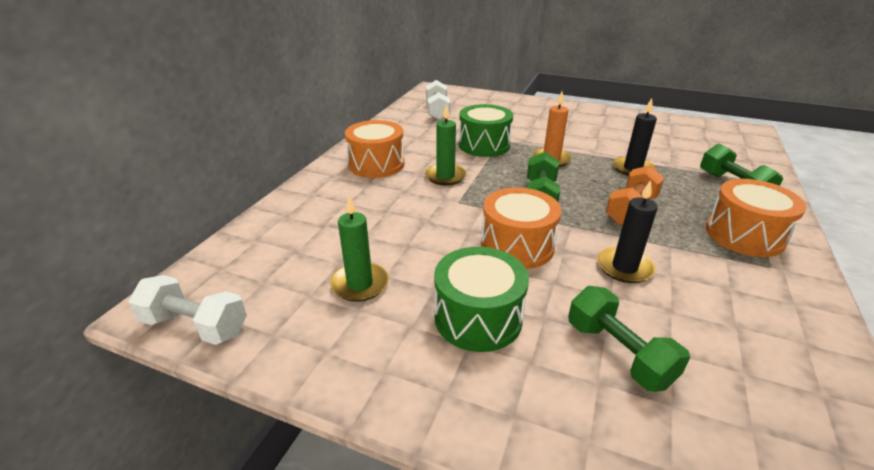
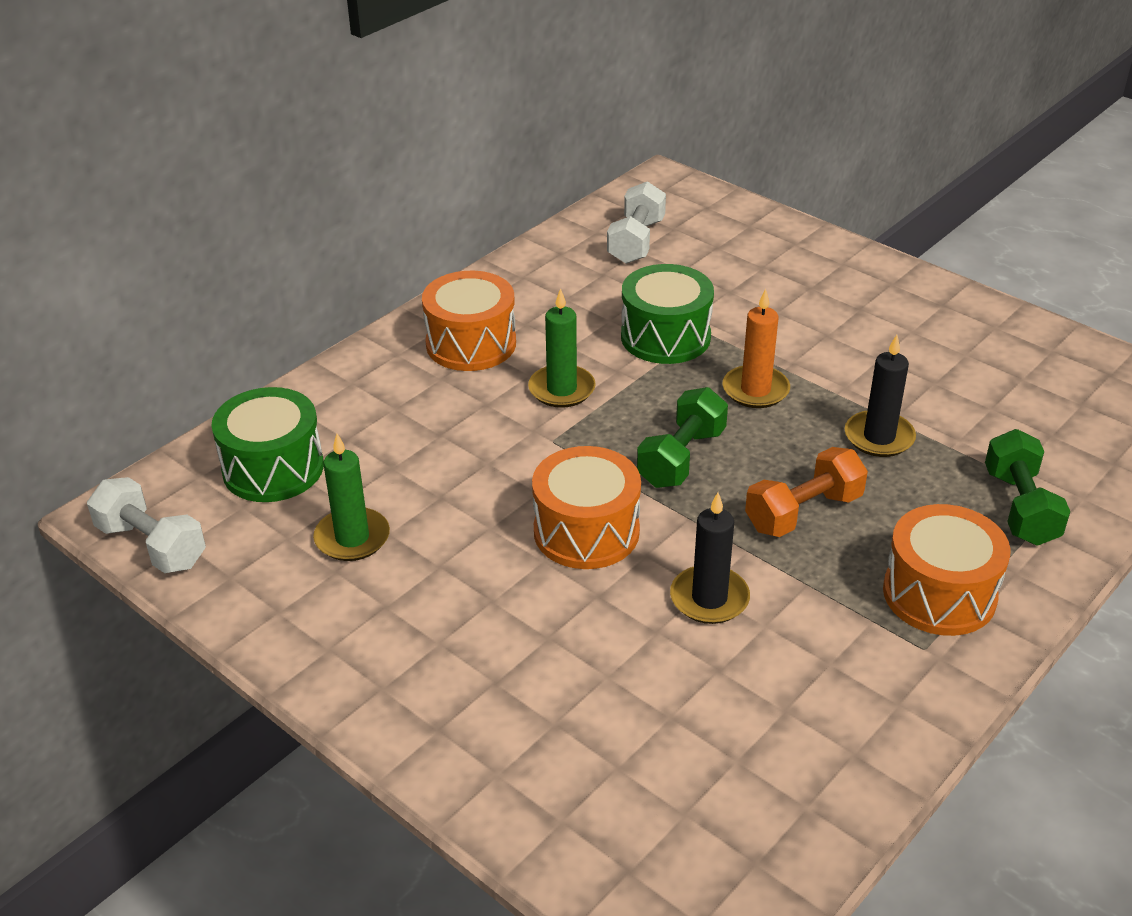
camera: 20 degrees right, 5 degrees up
green drum [434,247,529,352] -> green drum moved to [212,387,324,502]
green dumbbell [568,286,690,392] -> none

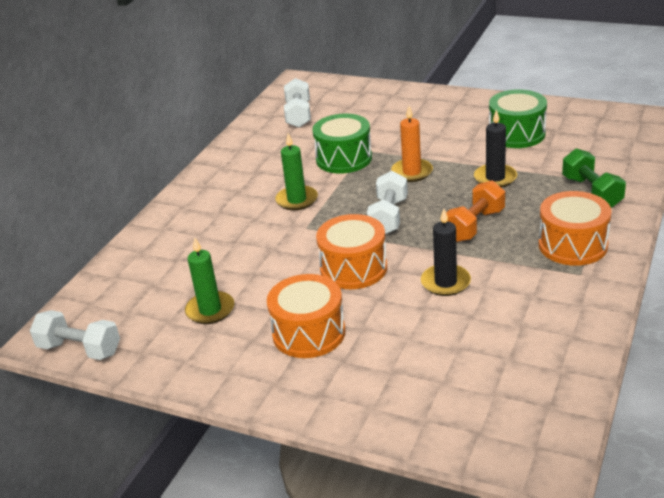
camera: 15 degrees left, 5 degrees down
green drum [212,387,324,502] -> green drum moved to [489,89,547,148]
orange drum [422,271,516,371] -> orange drum moved to [267,274,345,358]
green dumbbell [637,387,728,488] -> white dumbbell [367,171,408,234]

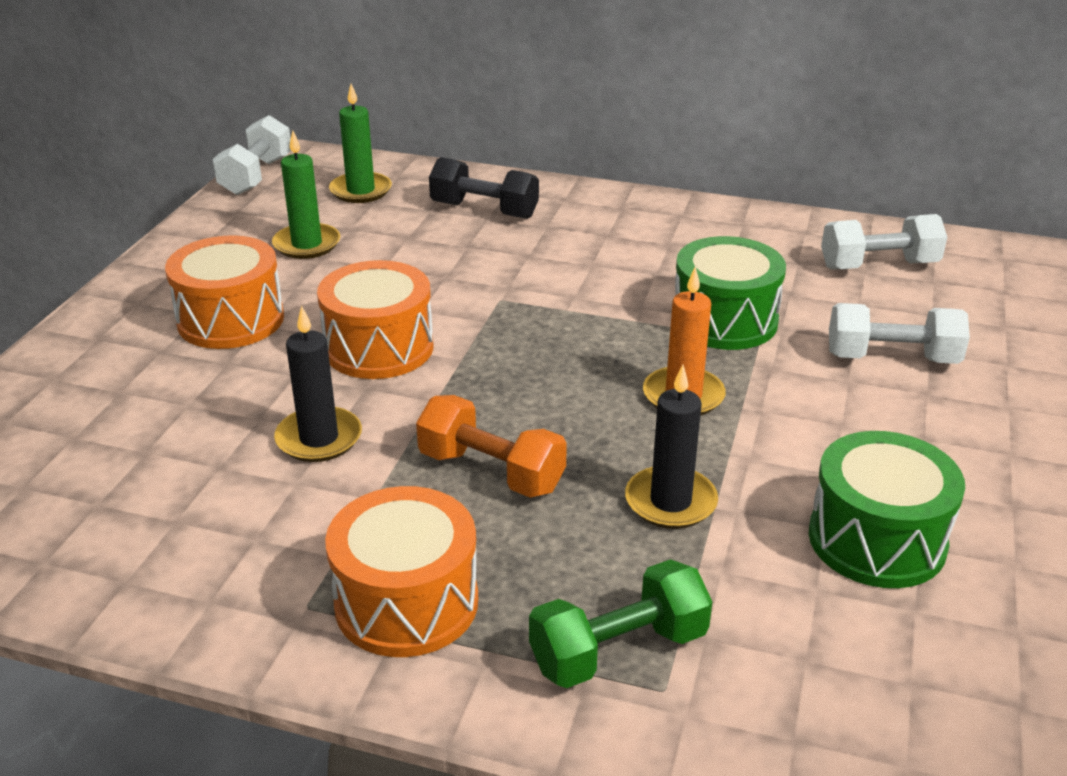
camera: 80 degrees right, 0 degrees up
green candle [275,133,318,210] -> green candle moved to [329,84,392,203]
white dumbbell [367,171,408,234] -> white dumbbell moved to [829,303,970,364]
none -> black dumbbell [429,157,539,219]

